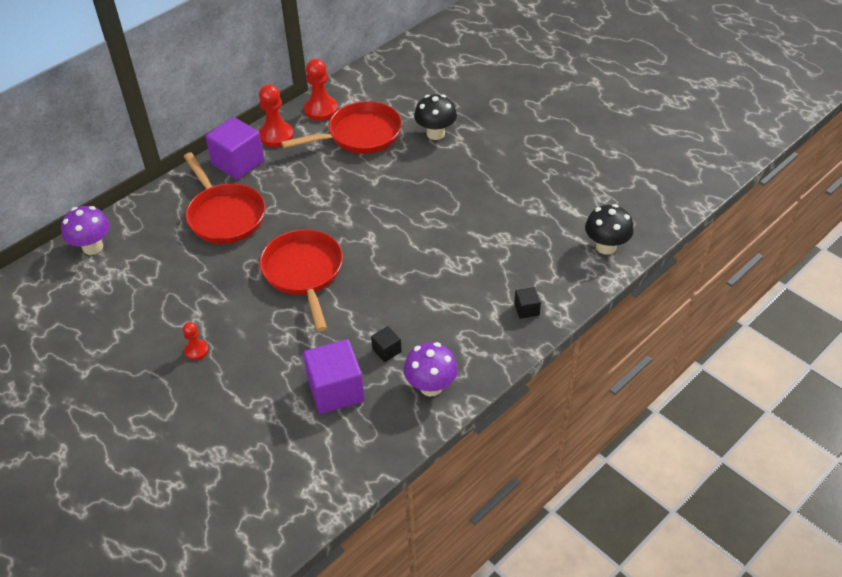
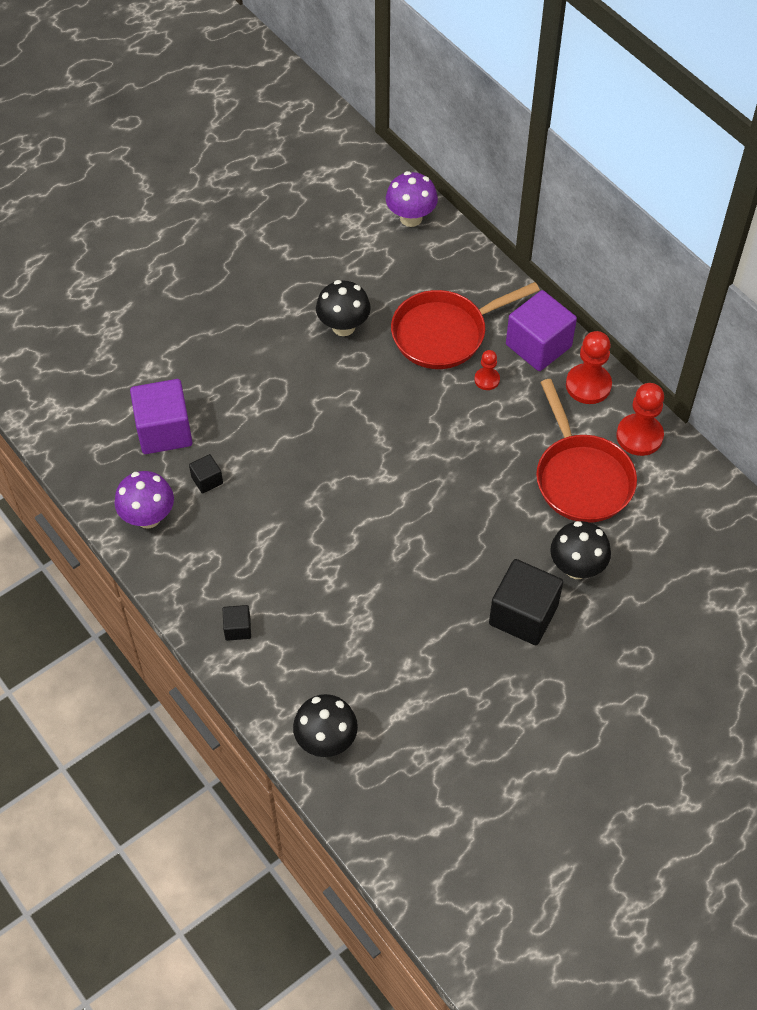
camera: 95 degrees right, 10 degrees up
red pawn [183,322,209,360] -> red pawn moved to [474,350,500,390]
red pan [260,229,343,332] -> none
none -> black mushroom [316,280,371,336]
none -> black cube [489,559,563,645]

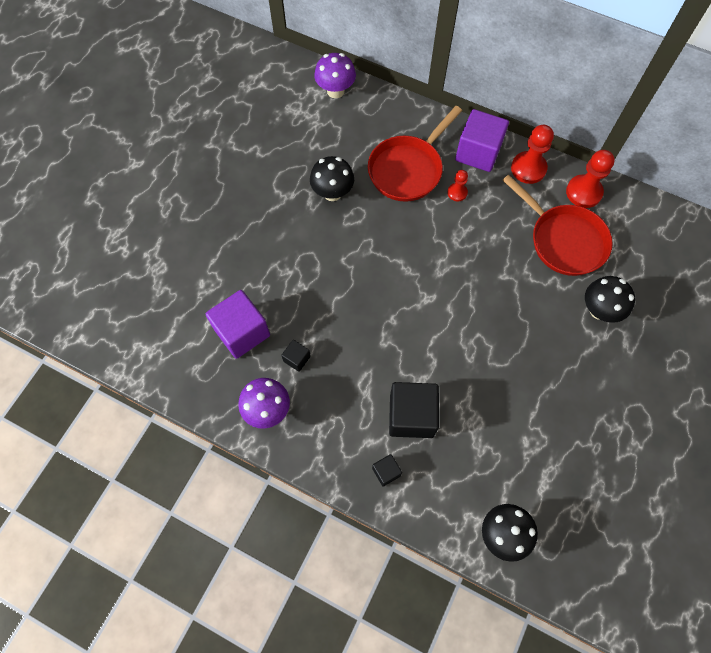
camera: 25 degrees left, 10 degrees up
black cube [489,559,563,645] -> black cube moved to [389,382,439,438]

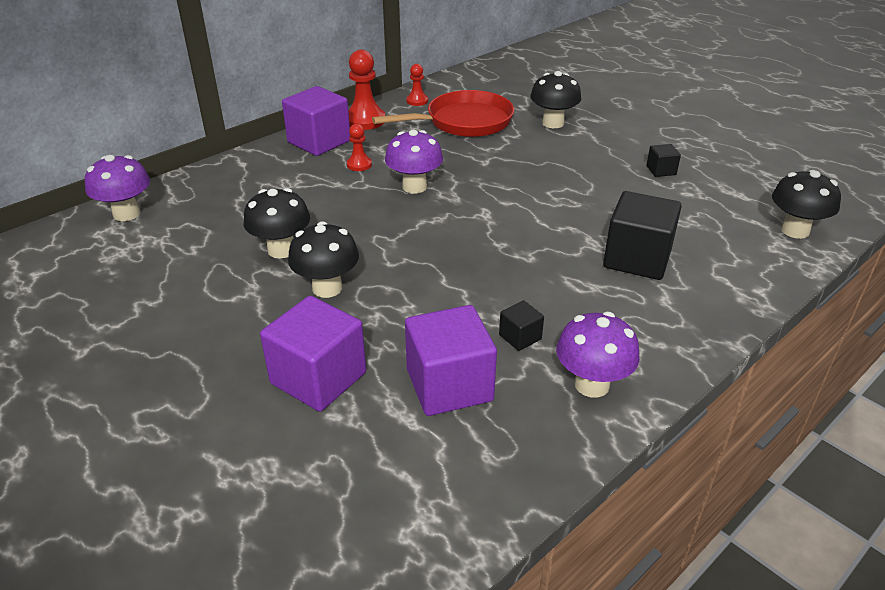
camera: 70 degrees left, 30 degrees down
red pan [368,106,462,202] -> none
black cube [372,454,402,487] -> black cube moved to [646,144,681,177]
red pawn [566,150,615,208] -> red pawn [407,64,428,106], size x0.56
none -> purple cube [260,296,366,412]
none -> black mushroom [288,221,359,298]
none -> purple mushroom [385,130,443,194]

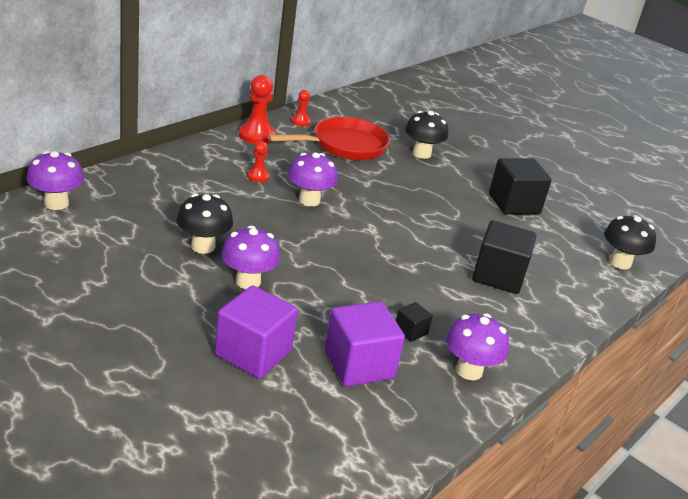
camera: 10 degrees left, 5 degrees down
purple cube [282,86,350,156] -> none
black mushroom [288,221,359,298] -> purple mushroom [221,225,280,289]
black cube [646,144,681,177] -> black cube [489,158,552,215], size x2.11

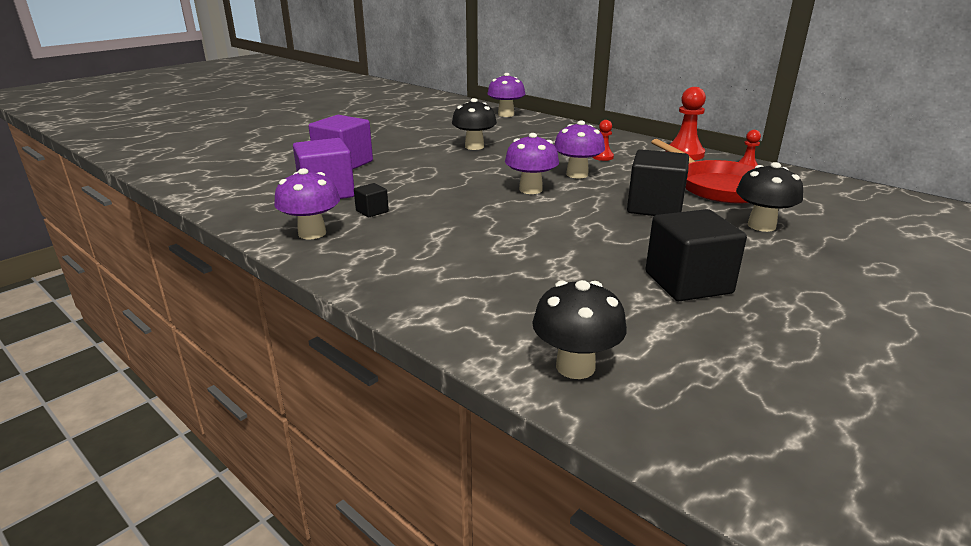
camera: 95 degrees right, 5 degrees down
purple mushroom [221,225,280,289] -> purple mushroom moved to [505,133,559,194]
black cube [472,220,536,294] -> black cube moved to [627,149,689,216]

